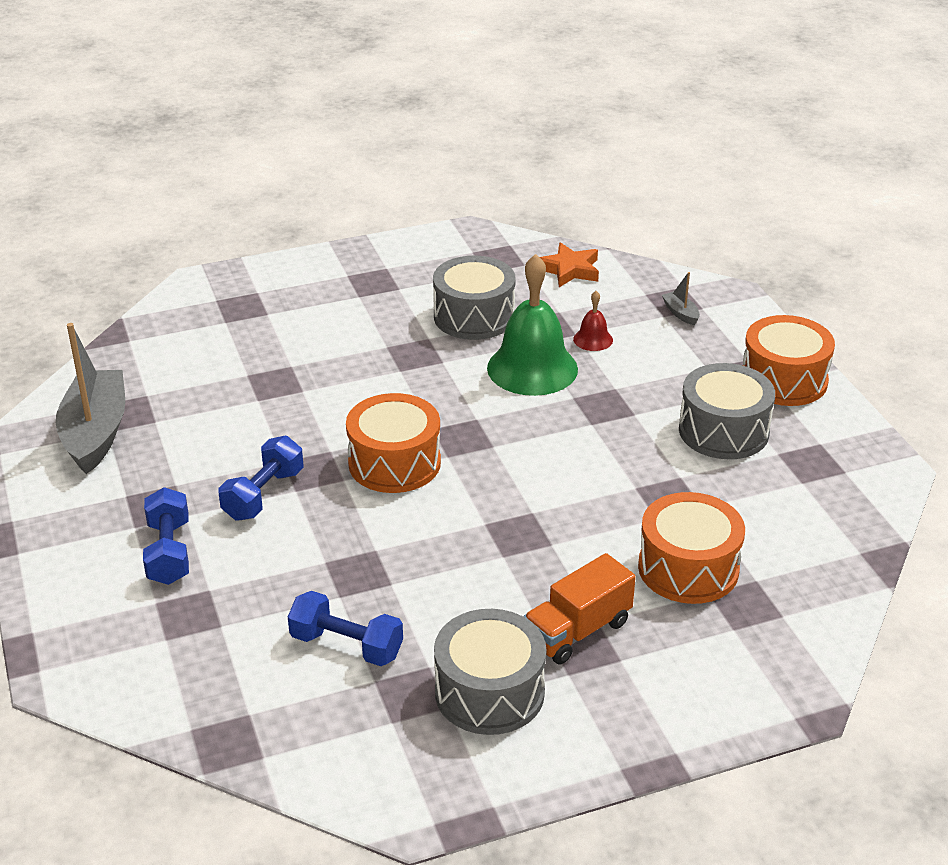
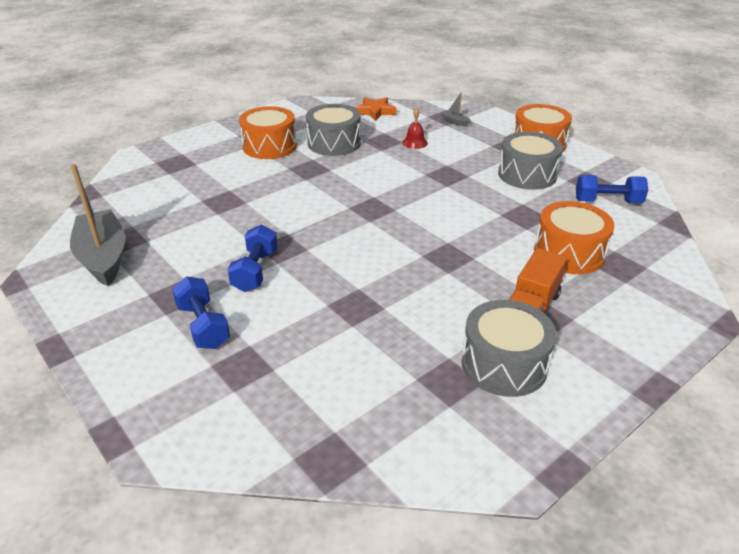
camera: 20 degrees left, 0 degrees up
blue dumbbell [288,591,403,666] -> blue dumbbell moved to [576,175,648,203]
orange drum [346,393,441,493] -> orange drum moved to [239,106,297,159]
green bell [487,254,578,396] -> none

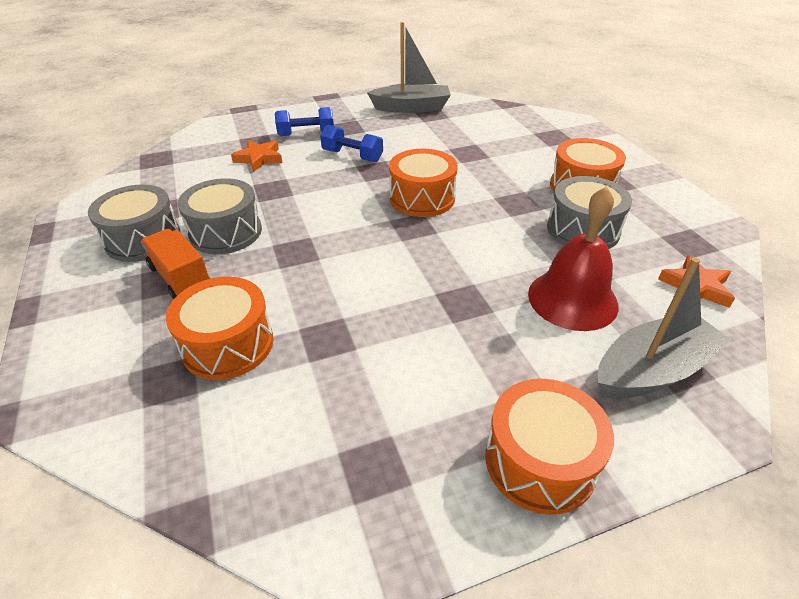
camera: 110 degrees right, 5 degrees up
red bell [402,108,428,149] -> red bell [528,186,619,331], size x2.23
grey boat [441,92,471,127] -> grey boat [598,257,731,399], size x2.47
grey drum [498,132,563,190] -> grey drum moved to [177,178,262,254]
blue dumbbell [576,175,648,203] -> none
none -> orange star [231,140,283,172]
none -> orange drum [389,149,458,217]

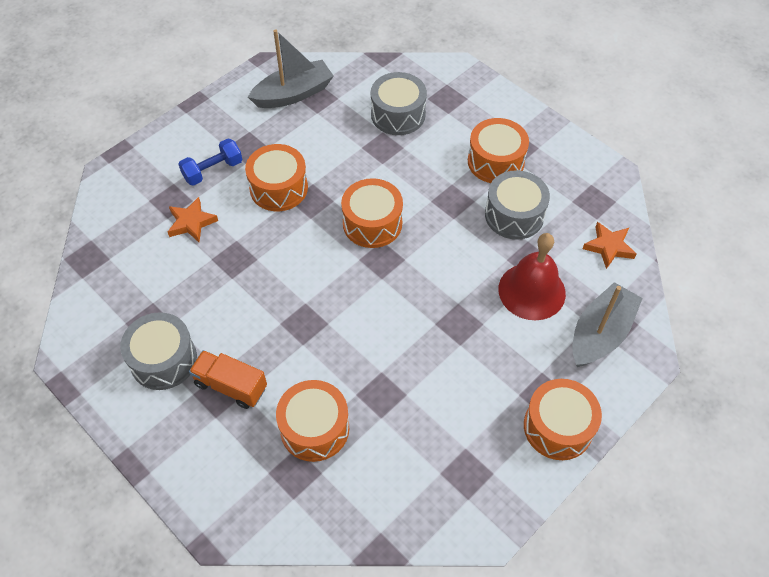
camera: 25 degrees left, 15 degrees up
grey drum [177,178,262,254] -> grey drum moved to [371,72,427,135]
blue dumbbell [320,124,383,162] -> orange drum [245,144,308,211]

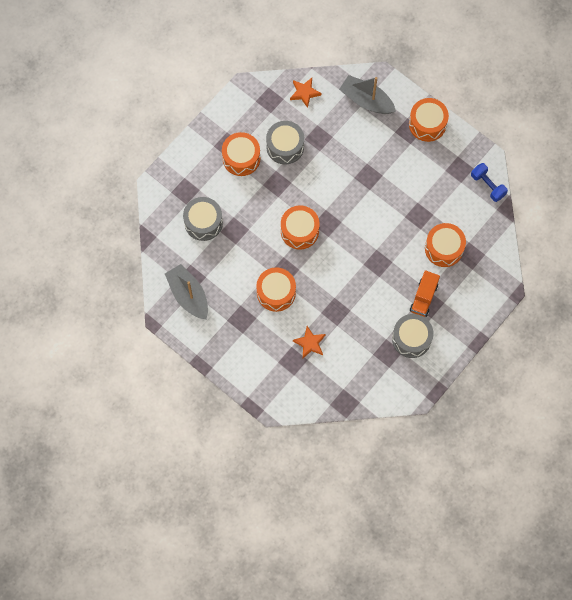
camera: 95 degrees left, 15 degrees up
blue dumbbell [179,139,242,186] -> blue dumbbell moved to [471,163,508,202]
red bell [498,233,566,320] -> none

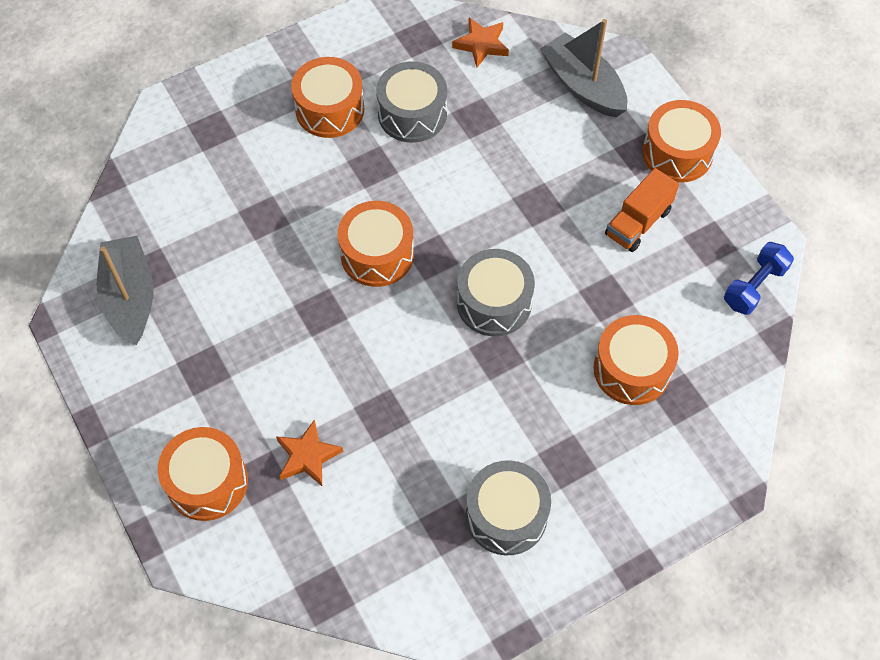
camera: 20 degrees right, 10 degrees down
grey drum [183,197,223,241] -> grey drum moved to [457,249,535,337]
orange drum [256,267,296,312] -> orange drum moved to [158,427,248,521]
orange truck [410,270,440,317] -> orange truck moved to [605,168,679,252]
blue dumbbell [471,163,508,202] -> blue dumbbell turned 60 degrees clockwise [724,242,794,315]

